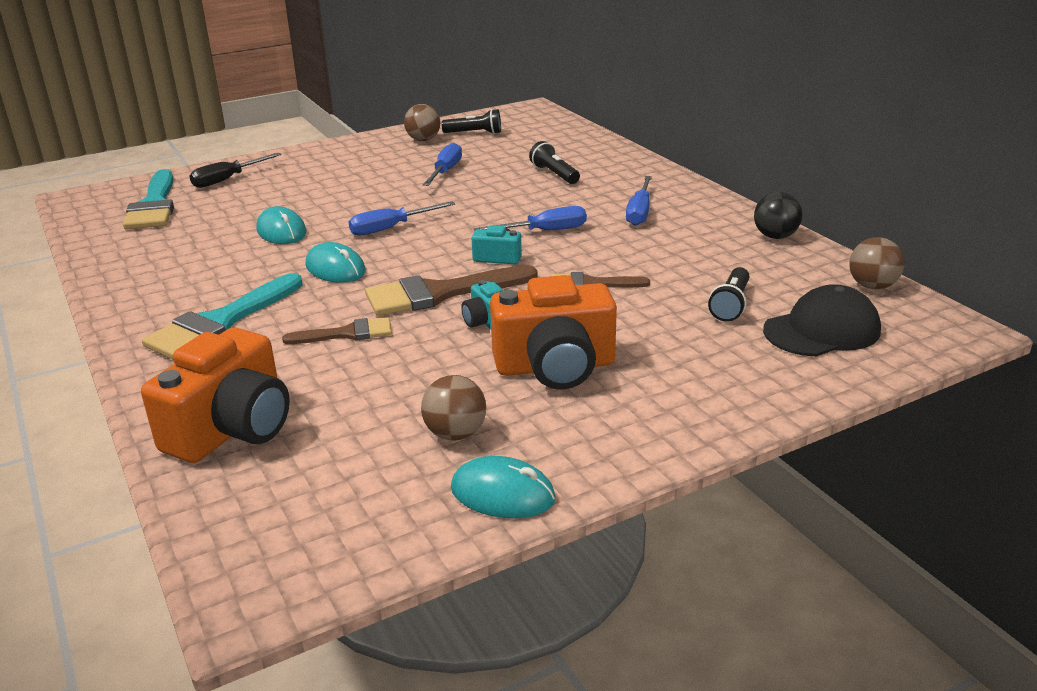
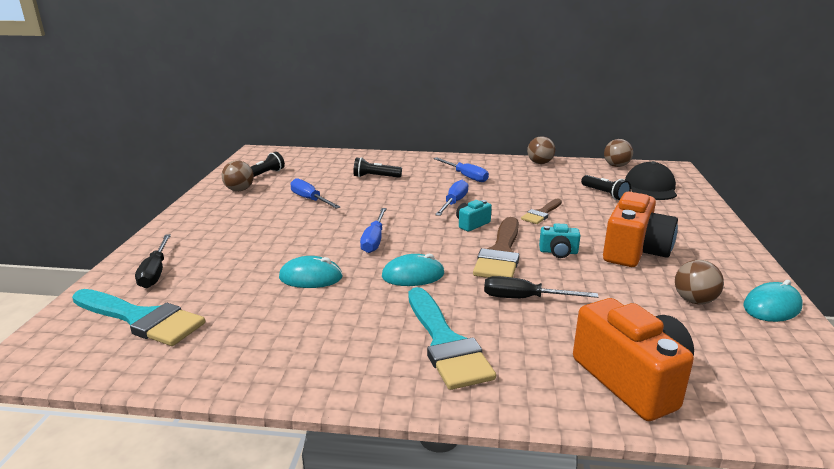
camera: 55 degrees left, 5 degrees down
brown brush [282,317,392,344] -> black screwdriver [484,276,598,298]
black ball [754,192,802,239] -> brown ball [527,136,555,164]

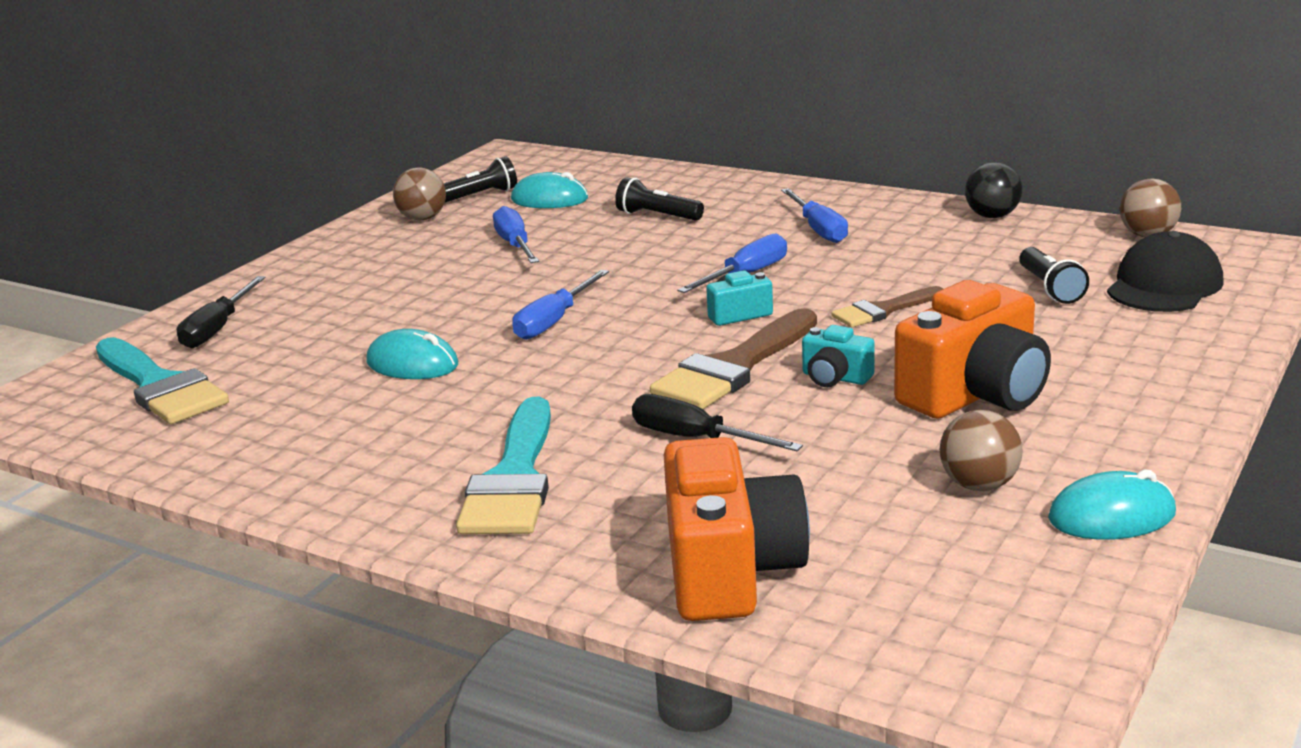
camera: 25 degrees right, 0 degrees up
turquoise mouse [382,254,445,286] -> turquoise mouse moved to [511,172,588,208]
brown ball [527,136,555,164] -> black ball [965,162,1022,218]

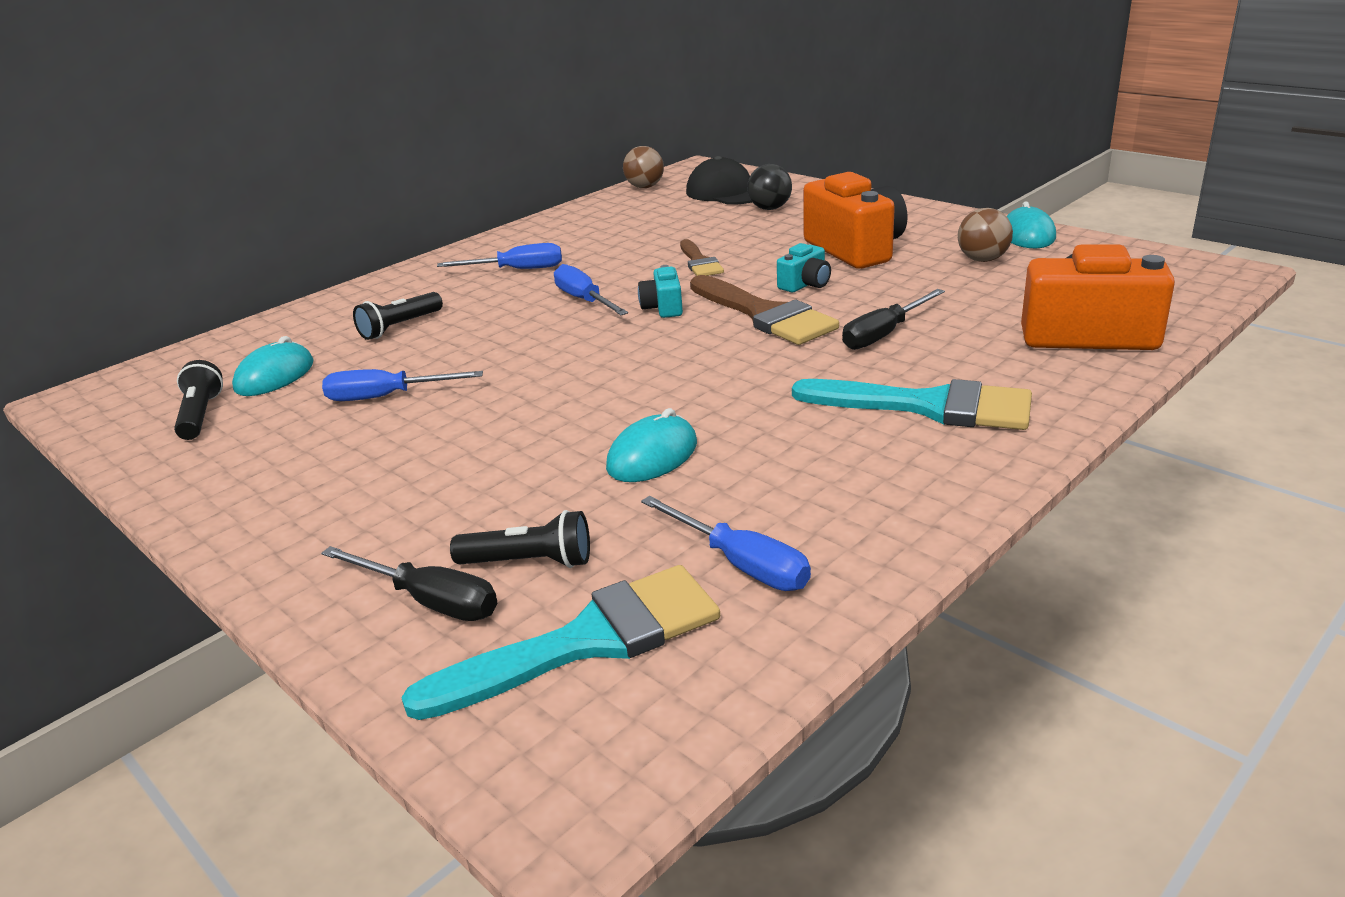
camera: 75 degrees left, 5 degrees up
brown ball [393,167,446,220] -> none
blue screwdriver [512,270,609,340] -> blue screwdriver moved to [641,496,811,591]
black ball [965,162,1022,218] -> black ball moved to [747,164,792,210]
black flashlight [1019,247,1089,304] -> black flashlight moved to [450,510,590,568]

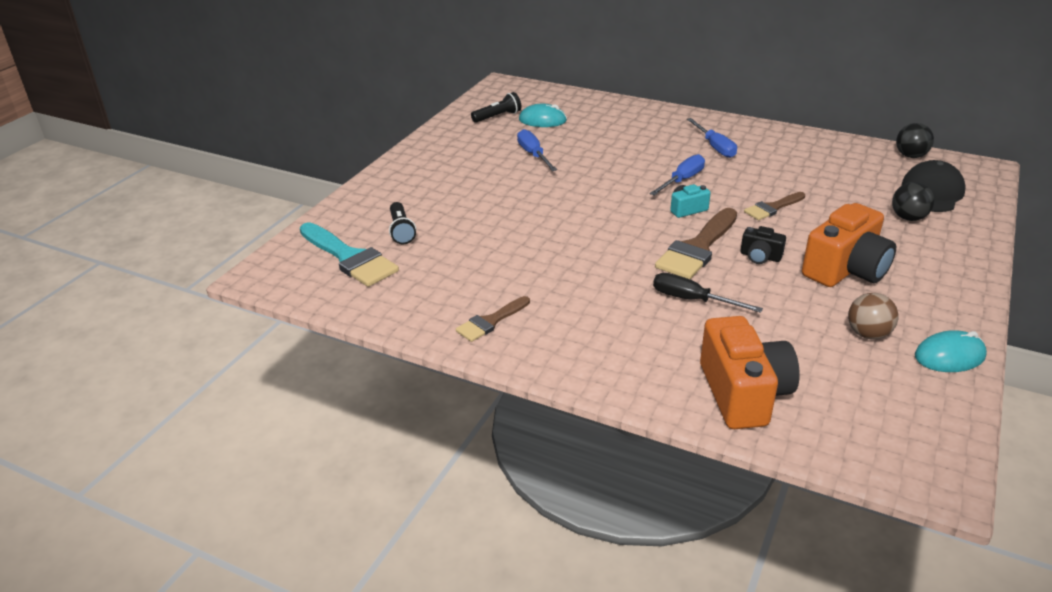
camera: 70 degrees right, 5 degrees up
black screwdriver [321,546,497,621] -> none
black flashlight [353,292,443,340] -> none
turquoise mouse [606,408,697,482] -> none
brown ball [623,146,664,188] -> black ball [896,123,934,158]
blue screwdriver [641,496,811,591] -> none
turquoise camera [777,243,831,292] -> black camera [740,226,786,264]
turquoise brush [792,379,1032,430] -> none
none -> brown brush [456,296,530,342]

